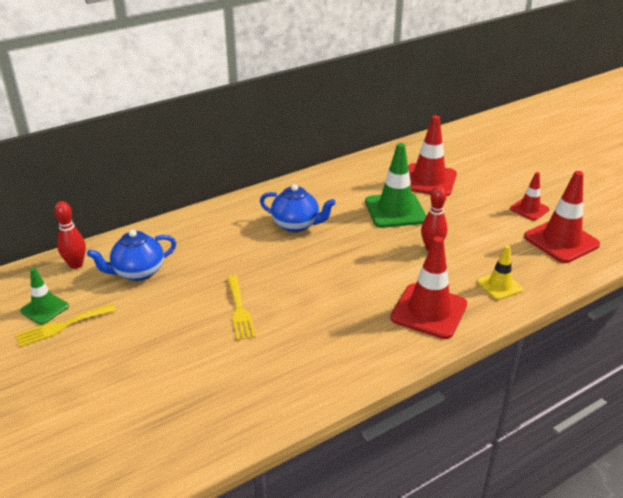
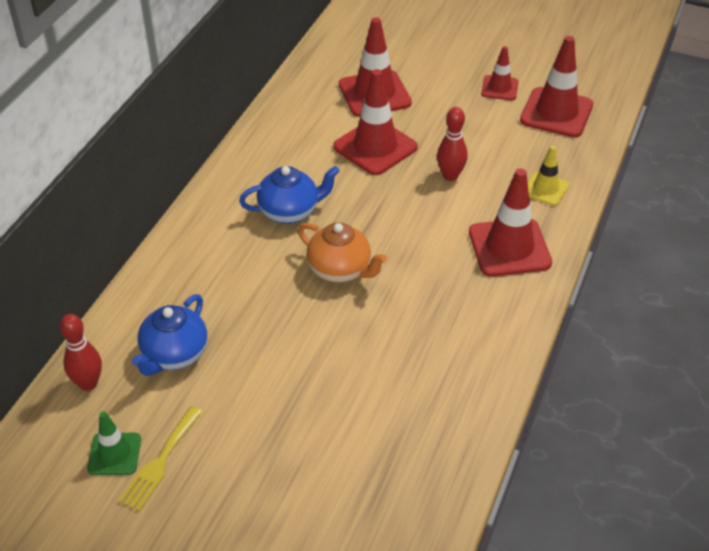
camera: 35 degrees left, 10 degrees up
yellow fork [227,275,256,341] -> none
green traffic cone [365,143,426,228] -> red traffic cone [333,69,418,175]
none -> orange teapot [298,222,387,283]

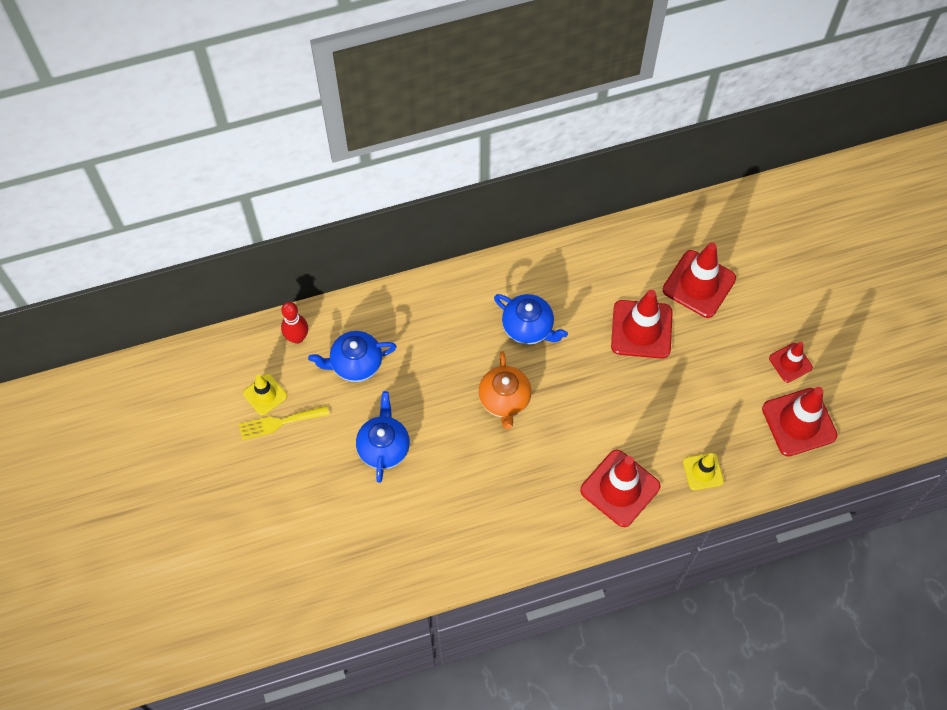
camera: 50 degrees right, 20 degrees up
green traffic cone [87,411,141,475] -> yellow traffic cone [243,374,287,416]
red bowling pin [437,107,468,181] -> none
none -> blue teapot [356,391,410,483]

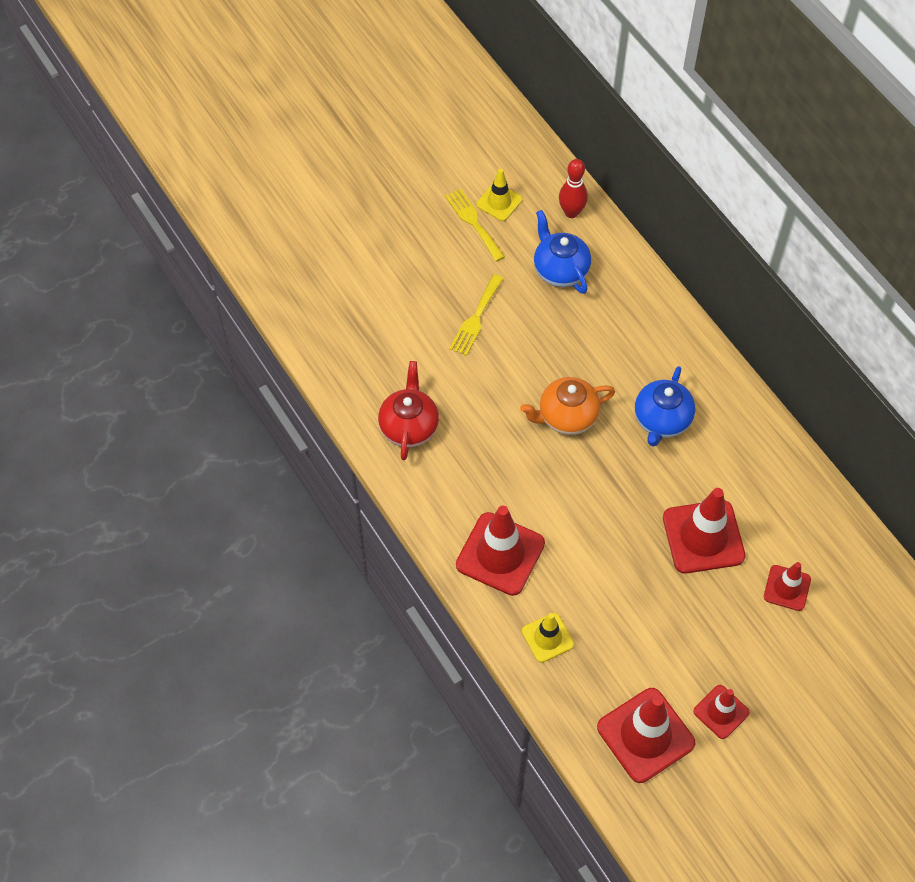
camera: 75 degrees right, 5 degrees down
blue teapot [356,391,410,483] -> yellow fork [449,274,504,356]
red traffic cone [663,242,736,318] -> red traffic cone [764,562,811,611], size x0.57
none -> red teapot [378,361,439,460]

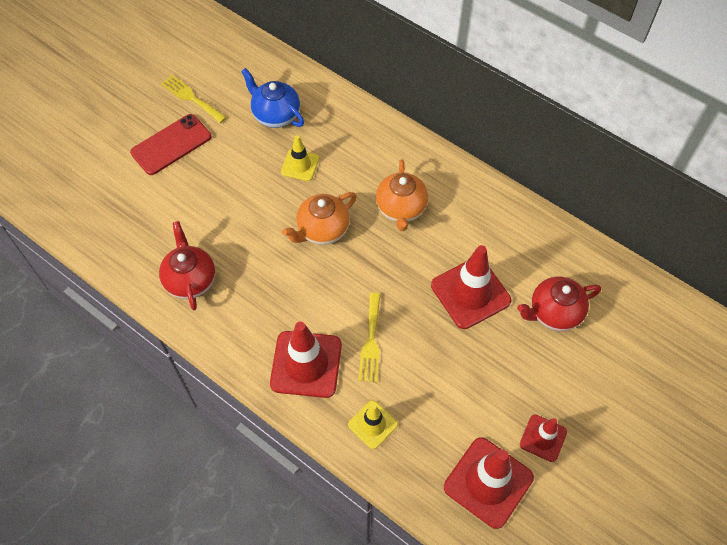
camera: 20 degrees left, 0 degrees up
yellow fork [449,274,504,356] -> yellow fork moved to [358,293,381,382]
yellow traffic cone [476,169,522,221] -> yellow traffic cone moved to [281,135,319,181]
red bowling pin [559,159,588,218] -> none
blue teapot [635,366,695,447] -> orange teapot [376,160,428,231]
red traffic cone [764,562,811,611] -> red teapot [517,277,601,331]
none -> red phone [130,114,211,175]

